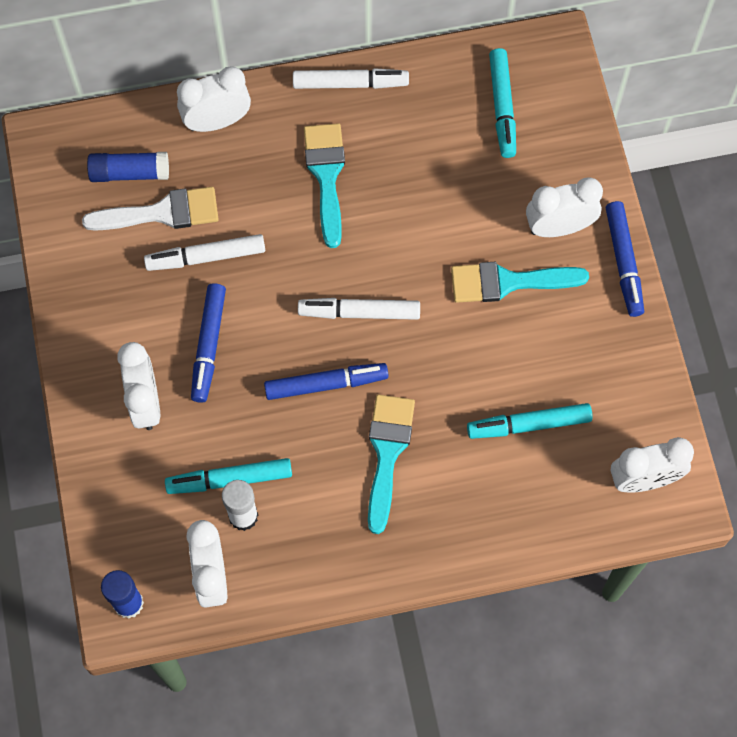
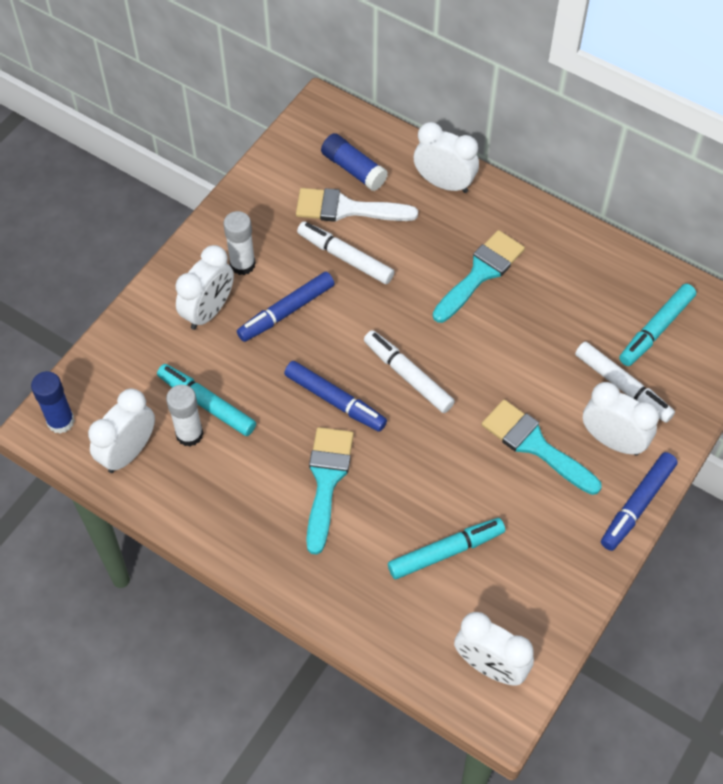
camera: 45 degrees right, 10 degrees down
white brush [82,187,219,231] -> white brush turned 150 degrees clockwise [296,188,418,222]
white marker [293,68,409,89] -> white marker moved to [575,342,675,423]
turquoise brush [368,395,415,534] -> turquoise brush turned 45 degrees counterclockwise [306,427,354,555]
turquoise marker [467,403,593,439] -> turquoise marker turned 120 degrees clockwise [388,518,505,579]
none -> white glue stick [223,211,255,275]

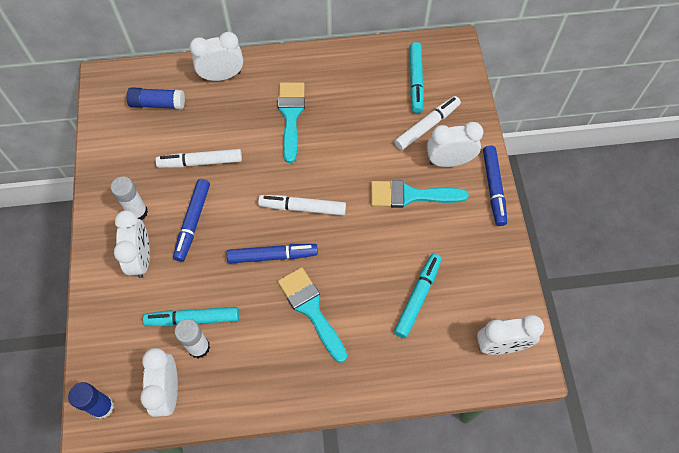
camera: 40 degrees left, 5 degrees up
white brush [296,188,418,222] -> none
white marker [575,342,675,423] -> white marker turned 45 degrees counterclockwise [394,96,461,150]

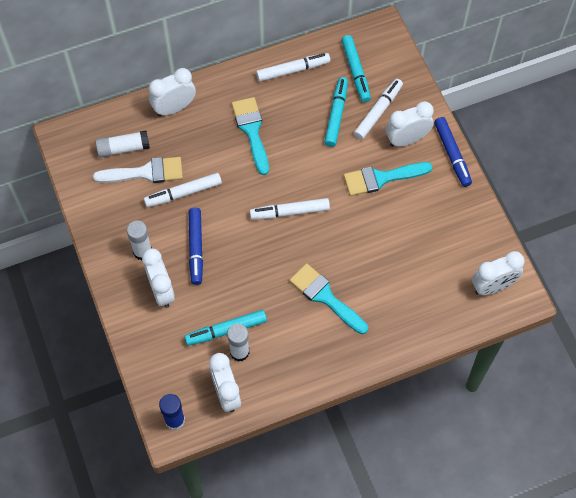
camera: 15 degrees left, 0 degrees up
blue glue stick [126,87,185,109] -> white glue stick [95,131,150,158]
blue marker [227,244,318,264] -> none
turquoise marker [394,254,442,338] -> turquoise marker moved to [324,77,348,147]
none -> white brush [93,157,183,183]
none -> white marker [256,53,330,82]

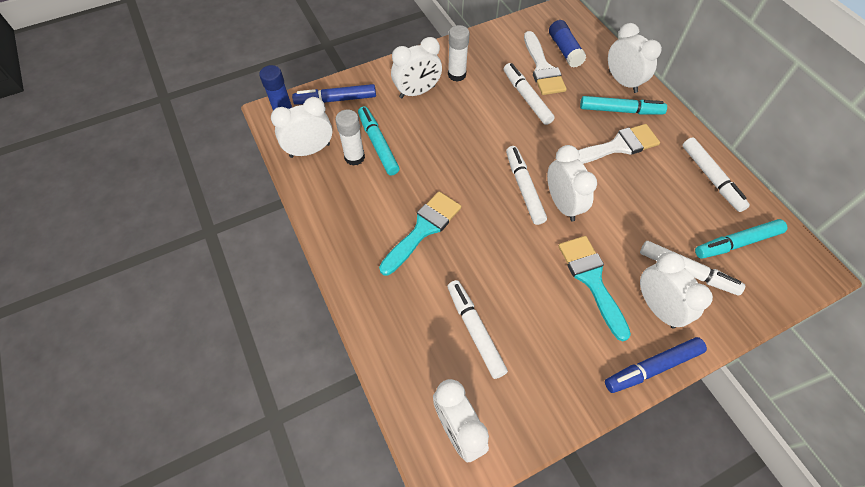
camera: 85 degrees right, 5 degrees down
white glue stick [95,131,150,158] -> blue glue stick [549,20,587,68]
blue marker [189,208,203,285] -> blue marker moved to [292,84,376,105]
turquoise brush [232,97,269,175] -> white brush [578,124,660,164]
turquoise marker [324,77,348,147] -> turquoise marker moved to [580,96,667,114]
none -> white marker [447,280,508,379]
none -> white clock [547,145,597,221]

